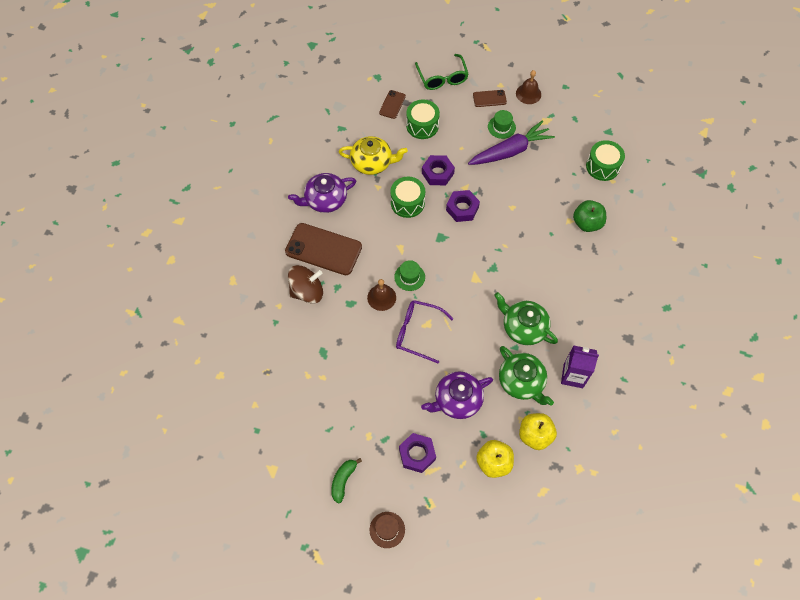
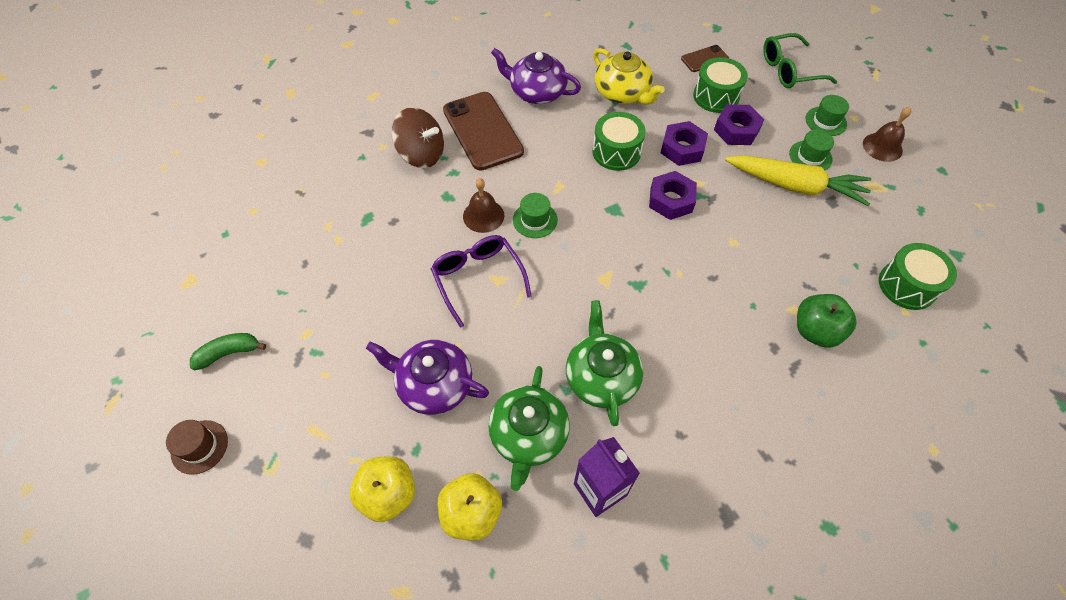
camera: 45 degrees right, 5 degrees down
purple nut [399,433,436,473] -> purple nut moved to [714,104,764,145]
green glasses [415,54,469,90] -> green glasses turned 45 degrees clockwise [763,33,837,88]
purple carrot [468,120,555,165] -> yellow carrot [725,155,871,206]
brown phone [473,90,507,107] -> green hat [805,95,849,136]

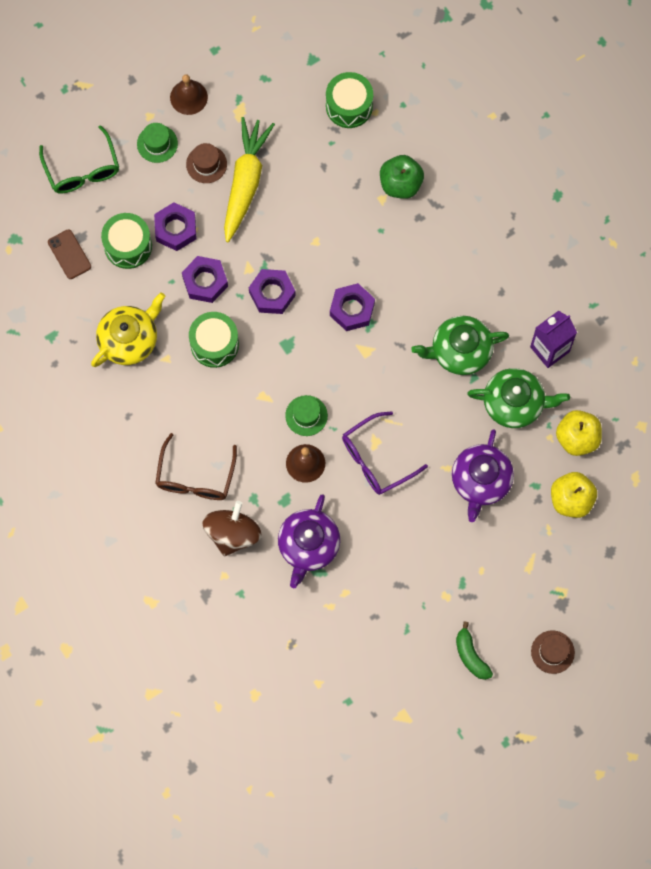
camera: 95 degrees left, 15 degrees up
brown phone [443,92,524,170] -> brown glasses [155,433,237,500]
purple teapot [491,48,581,104] -> purple teapot moved to [278,494,340,588]
green hat [789,130,834,170] -> brown hat [186,143,227,183]
none -> purple nut [330,283,375,331]

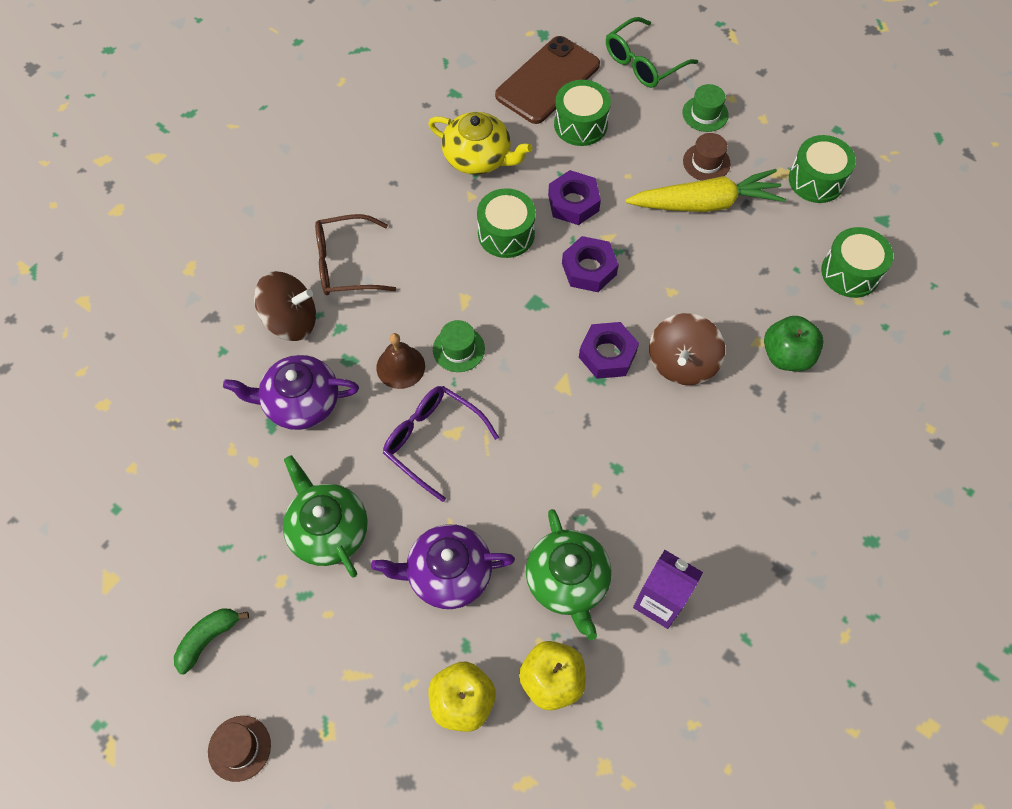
camera: 70 degrees right, 10 degrees down
brown phone [48,230,91,279] -> brown phone [495,36,600,124], size x2.01
purple nut [154,202,197,251] -> none
brown bell [170,74,208,115] -> none
green teapot [411,316,509,375] -> green teapot moved to [283,455,368,577]
none -> brown spinning top [649,313,725,385]
none -> green drum [789,135,856,203]

